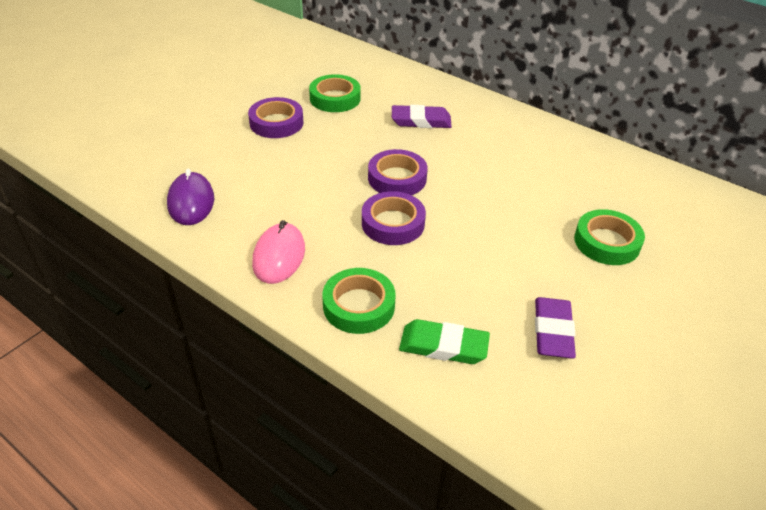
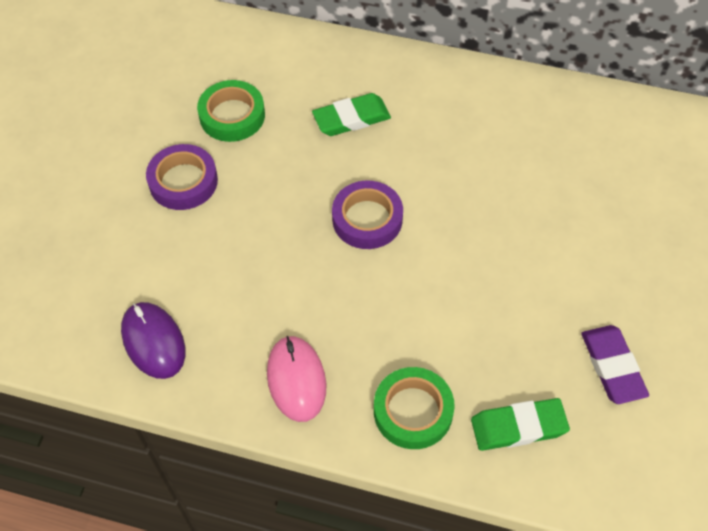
camera: 20 degrees left, 15 degrees up
purple tape [362,191,426,245] -> none
purple eraser [392,105,452,128] -> green eraser [312,93,391,136]
green tape [574,209,645,265] -> none

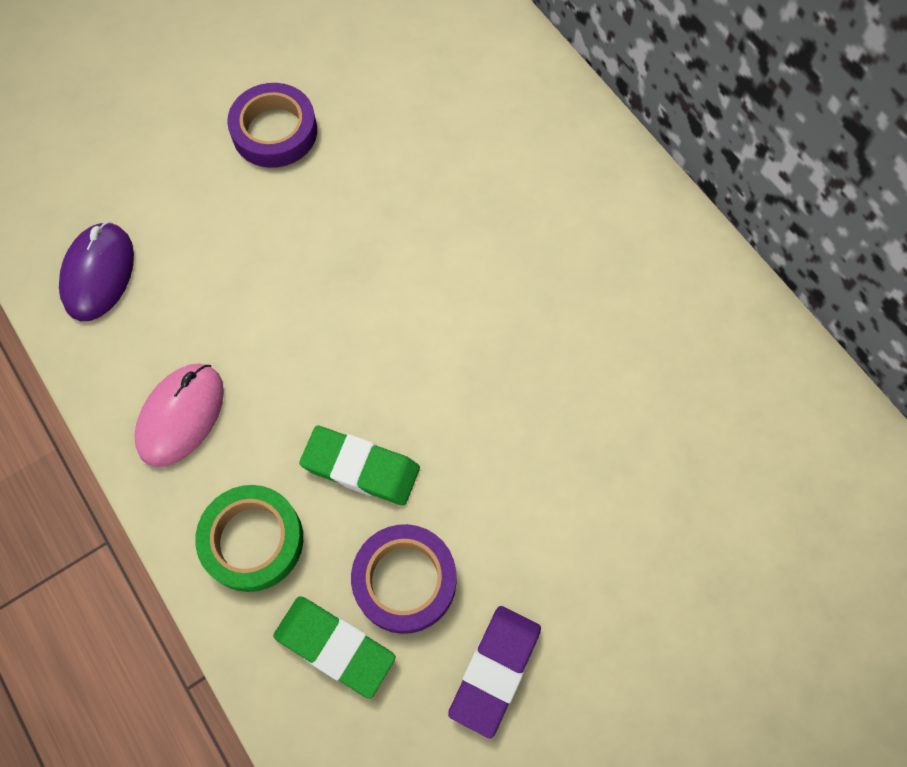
camera: 40 degrees right, 10 degrees up
green tape [197,80,265,142] -> none
green eraser [312,93,391,136] -> green eraser moved to [299,425,420,506]
purple tape [332,181,403,249] -> purple tape moved to [351,524,456,634]

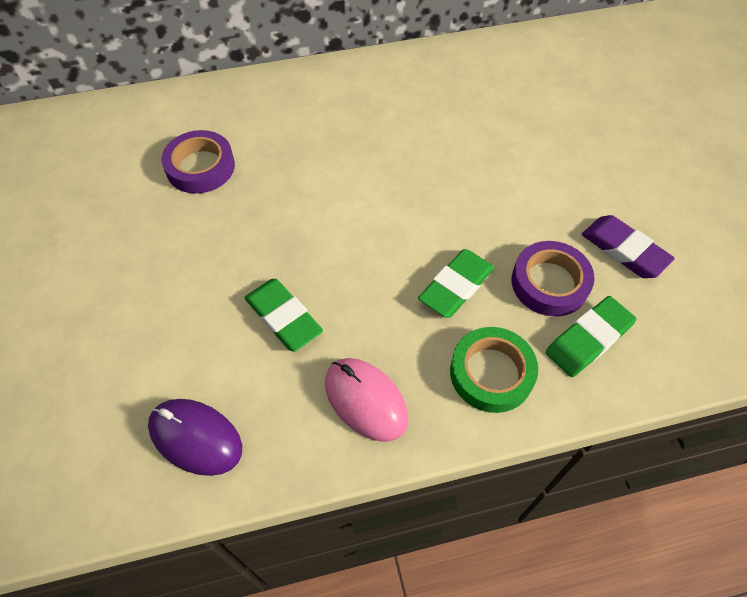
camera: 70 degrees left, 10 degrees down
purple tape [227,83,317,168] -> purple tape moved to [161,130,235,194]
none -> green eraser [245,279,323,352]

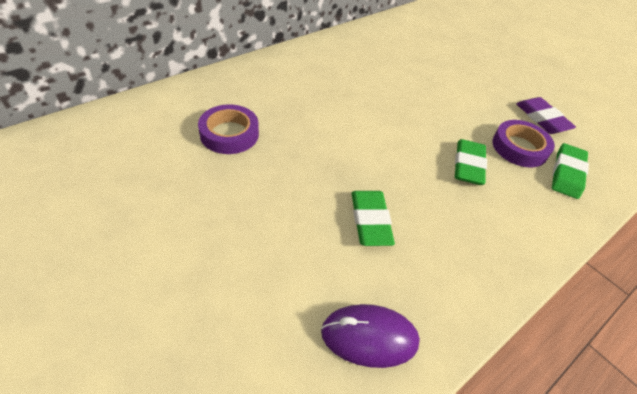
camera: 30 degrees left, 10 degrees down
green eraser [245,279,323,352] -> green eraser turned 60 degrees clockwise [352,191,395,246]
pink mouse [325,358,408,442] -> none
green tape [450,327,538,413] -> none
purple eraser [582,215,675,278] -> purple eraser turned 45 degrees clockwise [516,97,576,134]

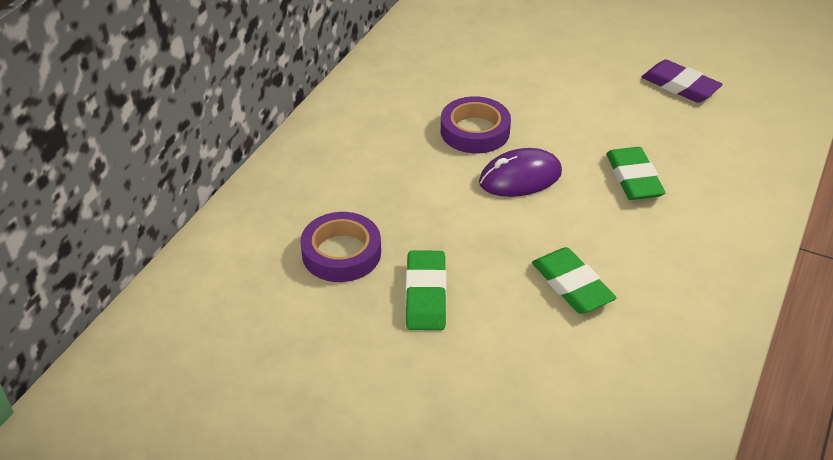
camera: 20 degrees left, 5 degrees down
purple mouse [321,304,420,368] -> purple mouse moved to [479,148,562,197]
purple tape [492,120,555,167] -> purple tape moved to [441,96,511,153]
green eraser [552,143,589,199] -> green eraser moved to [406,250,447,330]

